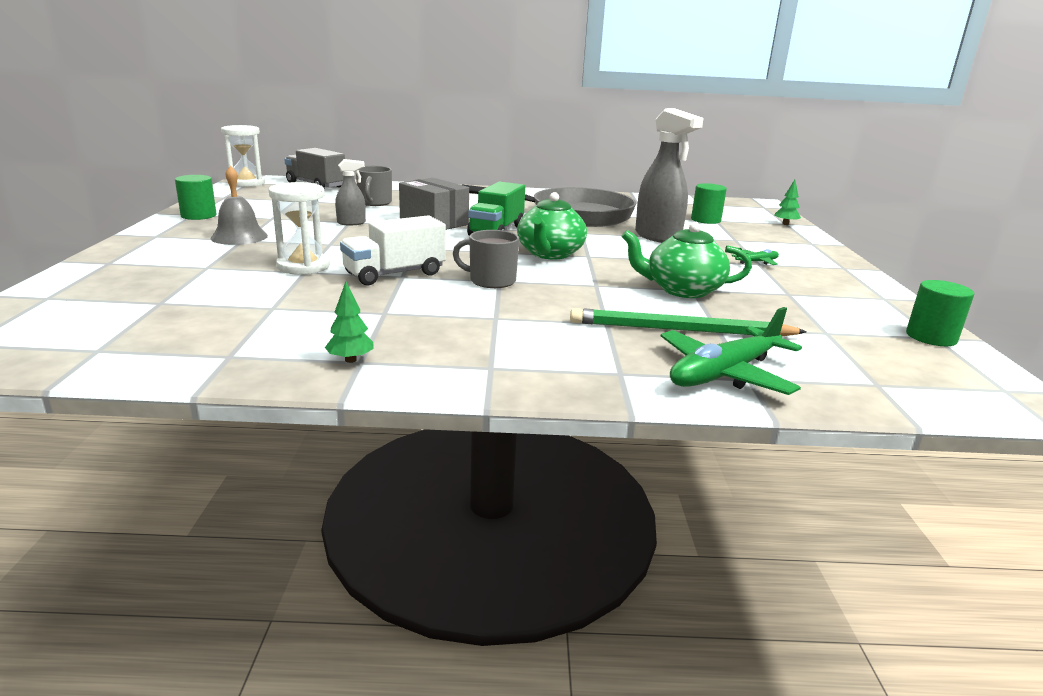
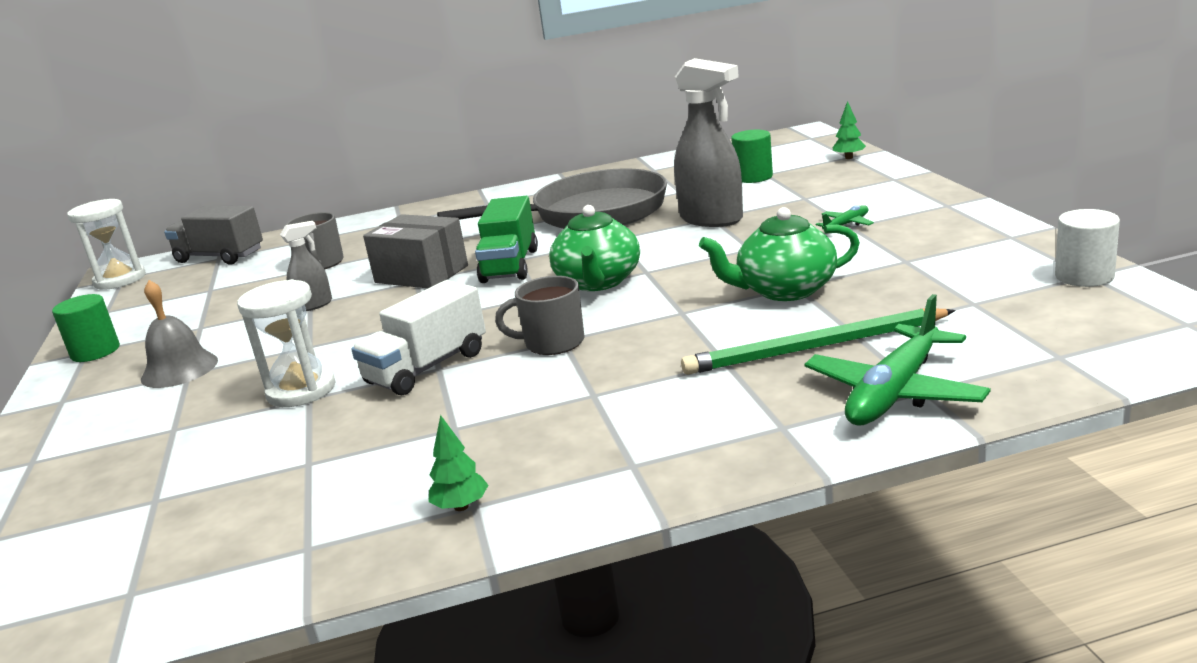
camera: 10 degrees left, 0 degrees up
green cylinder [906,280,974,346] -> white cylinder [1055,209,1120,287]

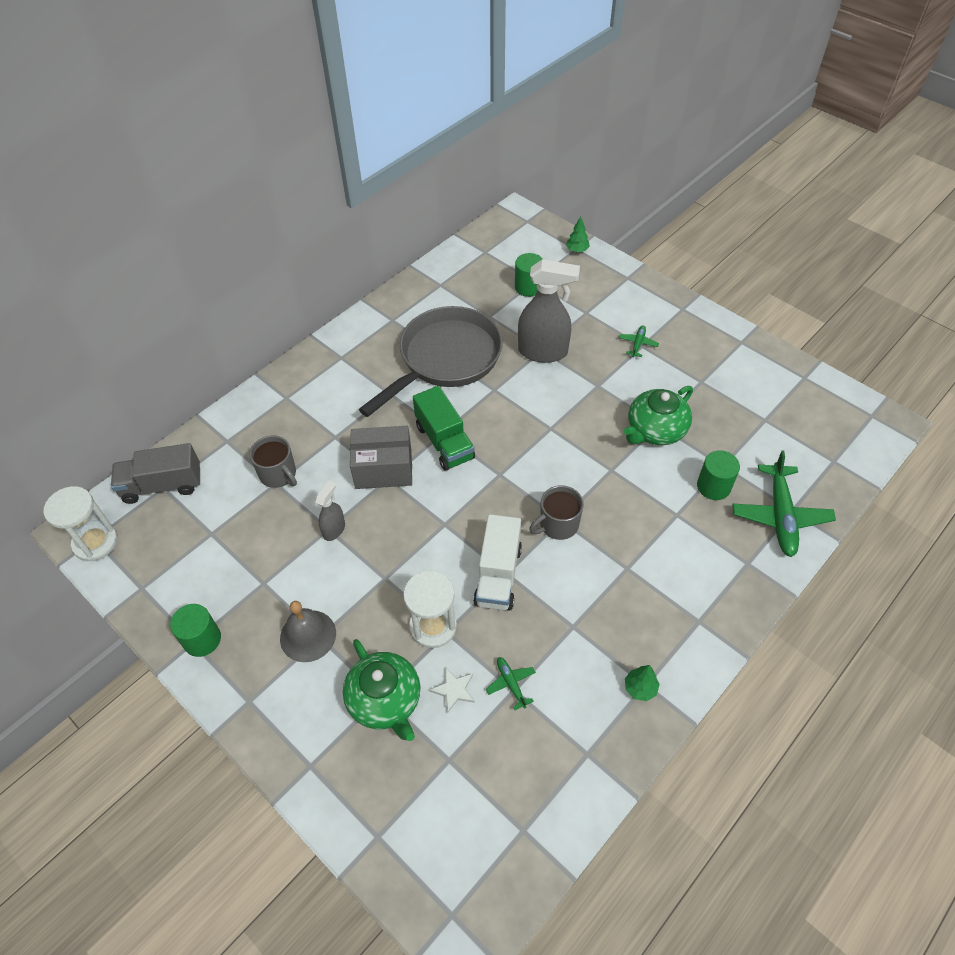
camera: 35 degrees left, 30 degrees up
green teapot [549,205,640,291] -> green teapot moved to [343,639,421,741]
green pencil [681,308,956,375] -> green cylinder [697,450,740,500]
white cylinder [1055,209,1120,287] -> none
none -> white star [430,667,475,713]
none -> green plane [486,657,536,710]

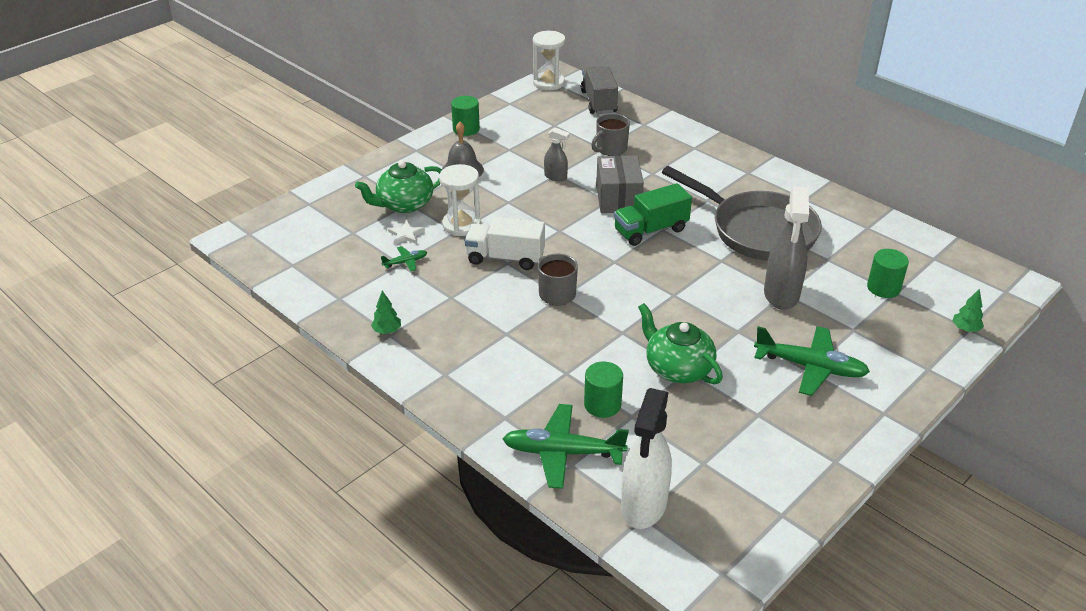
camera: 90 degrees right, 15 degrees down
green plane [619,326,659,357] -> green plane [754,326,870,396], size x2.13
none -> white spray bottle [621,388,672,529]

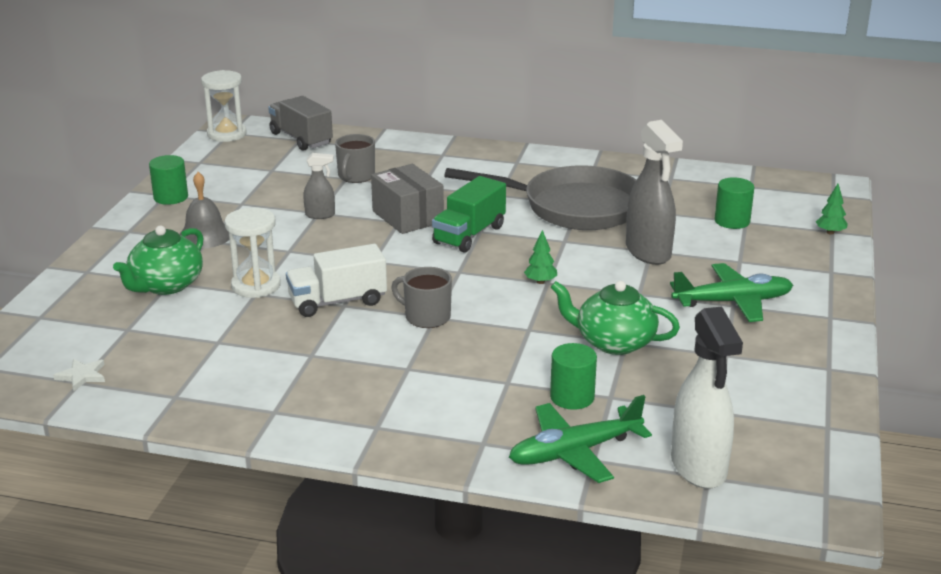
camera: 30 degrees left, 10 degrees down
green tree [371,291,401,334] -> green tree moved to [524,230,557,284]
green plane [381,246,427,271] -> none
white star [388,221,425,244] -> white star moved to [53,359,105,392]

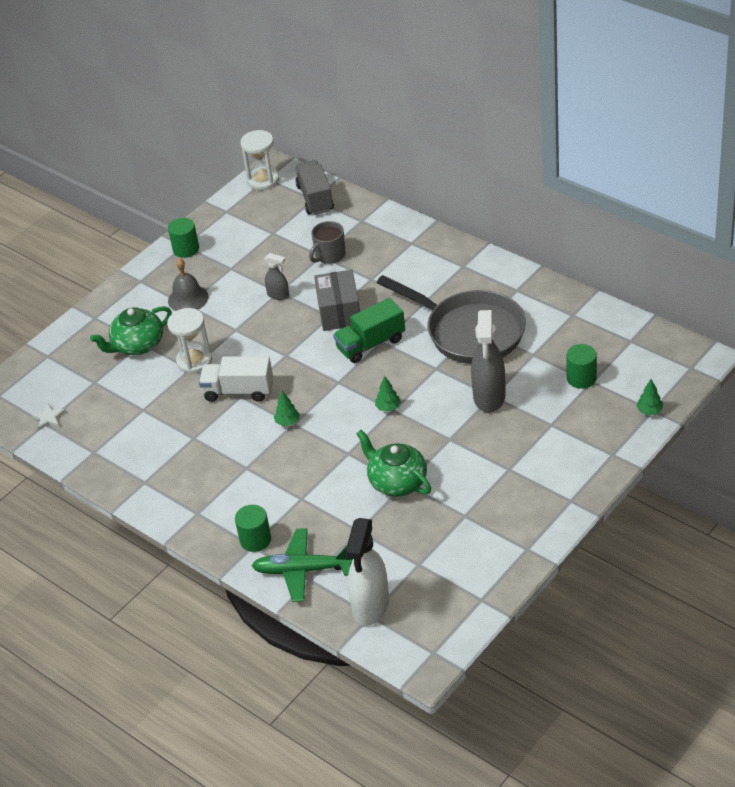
camera: 30 degrees right, 15 degrees up
grey mug [391,267,452,328] -> green tree [274,391,300,426]
green cylinder [550,343,597,410] -> green cylinder moved to [235,505,271,552]
green plane [670,263,793,322] -> none

